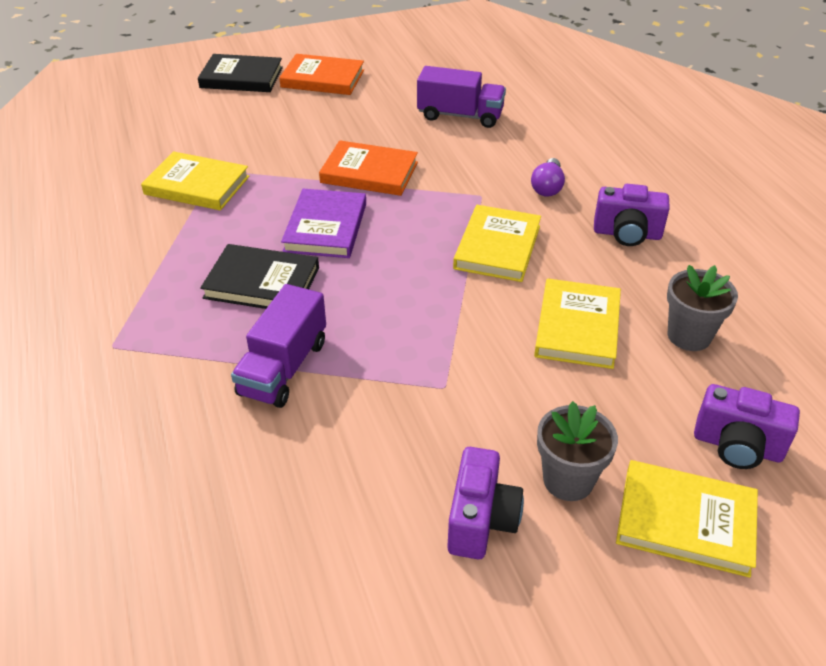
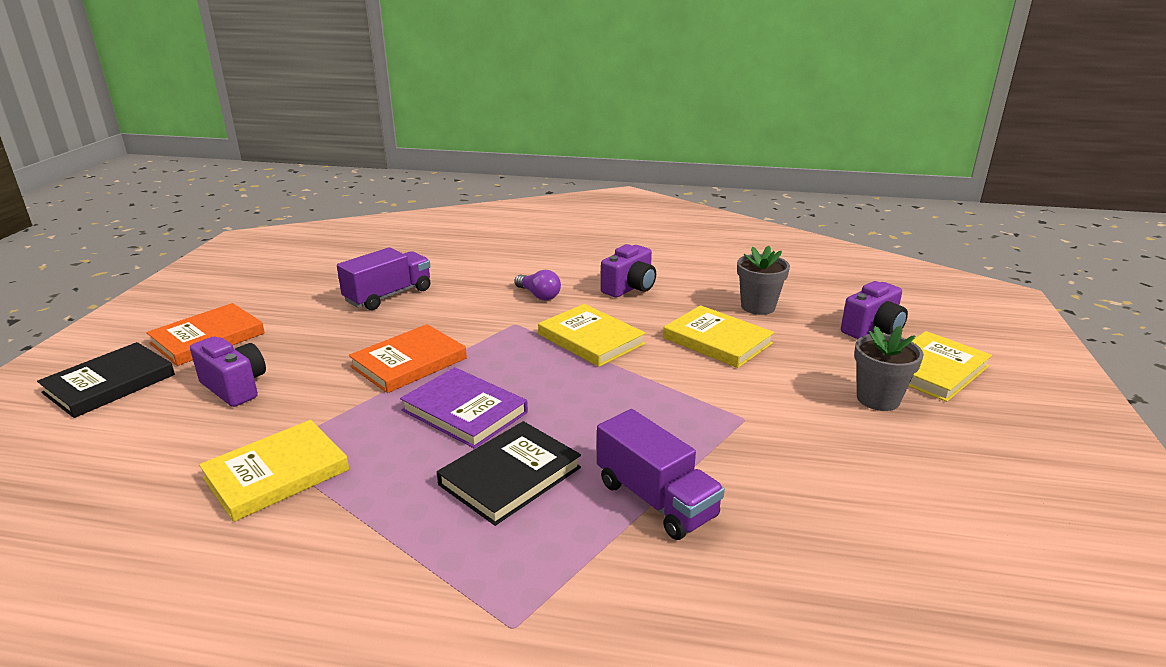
camera: 60 degrees left, 15 degrees down
purple camera [447,447,524,559] -> purple camera moved to [190,337,266,407]

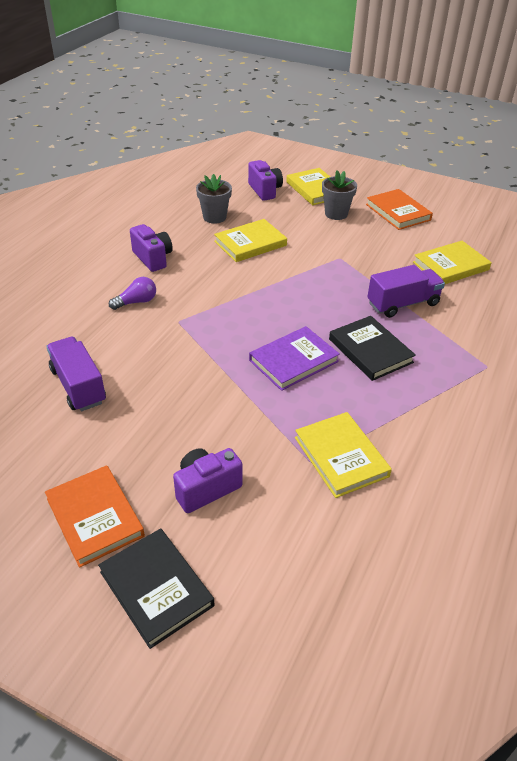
camera: 75 degrees left, 15 degrees up
orange book [349,324,467,393] -> orange book moved to [366,189,433,230]
yellow book [538,304,646,367] -> yellow book moved to [413,241,492,284]

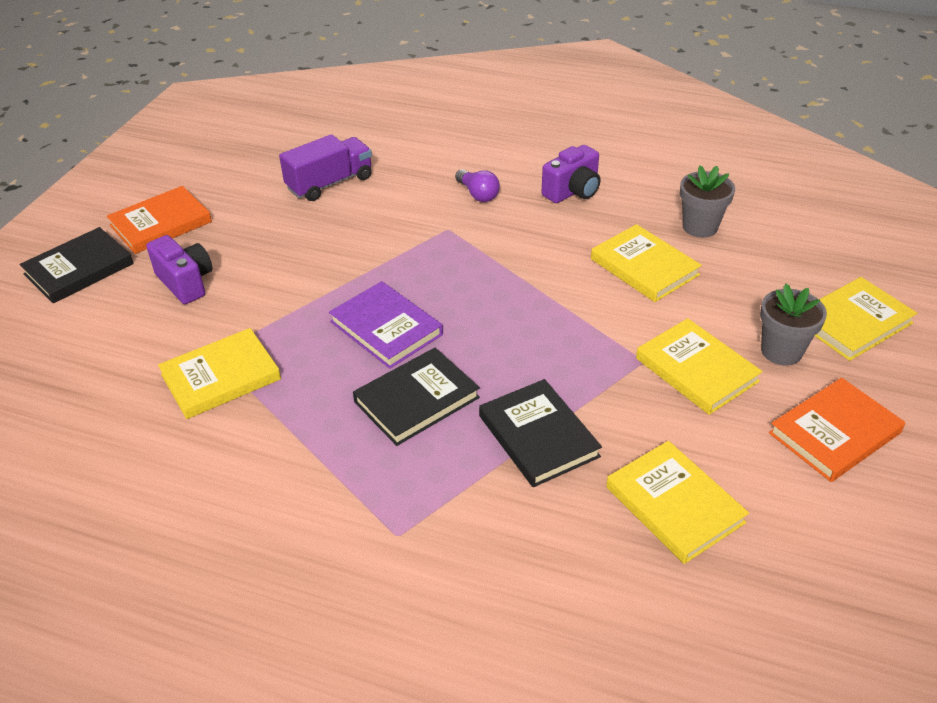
camera: 85 degrees right, 0 degrees up
purple camera [248,160,283,201] -> none
purple truck [367,265,445,318] -> black book [479,379,602,487]
none -> yellow book [636,318,763,415]

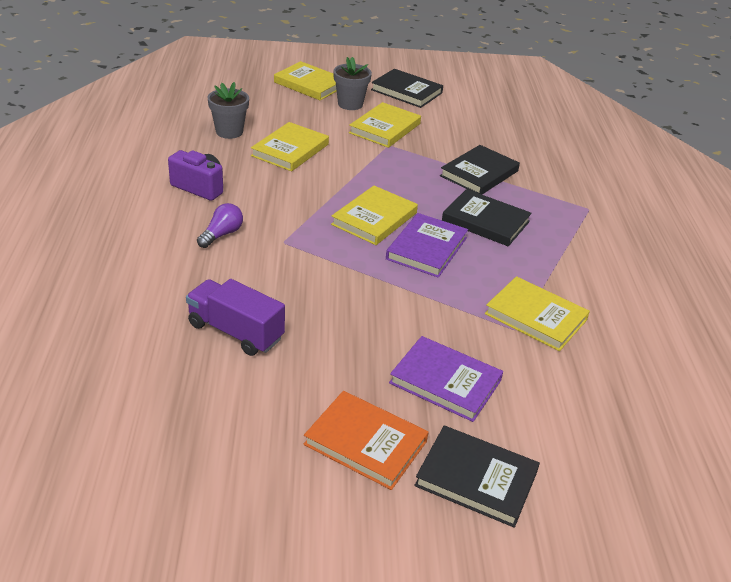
camera: 115 degrees left, 5 degrees down
purple camera [146,235,213,304] -> purple book [389,336,503,422]
yellow book [606,441,749,564] -> yellow book moved to [331,186,418,245]
orange book [769,378,905,482] -> black book [371,69,443,108]

